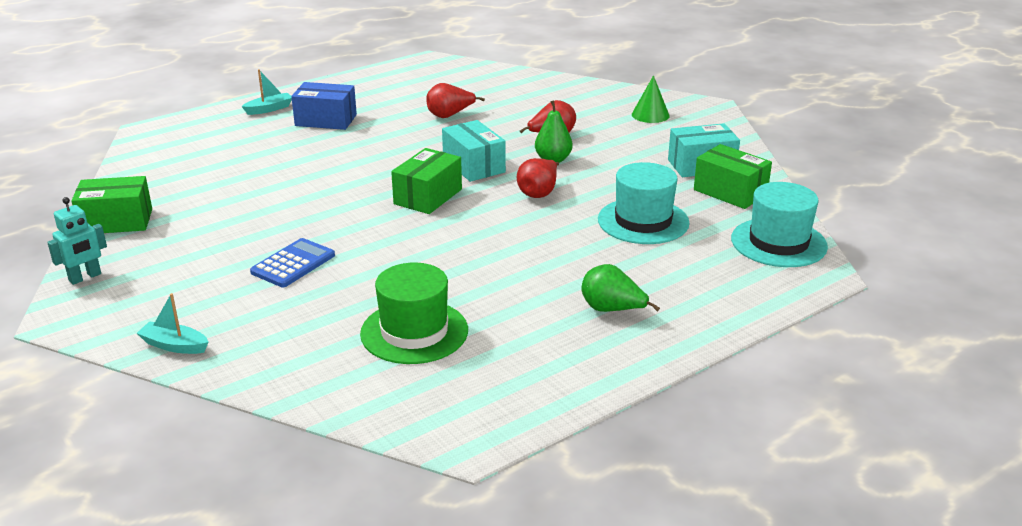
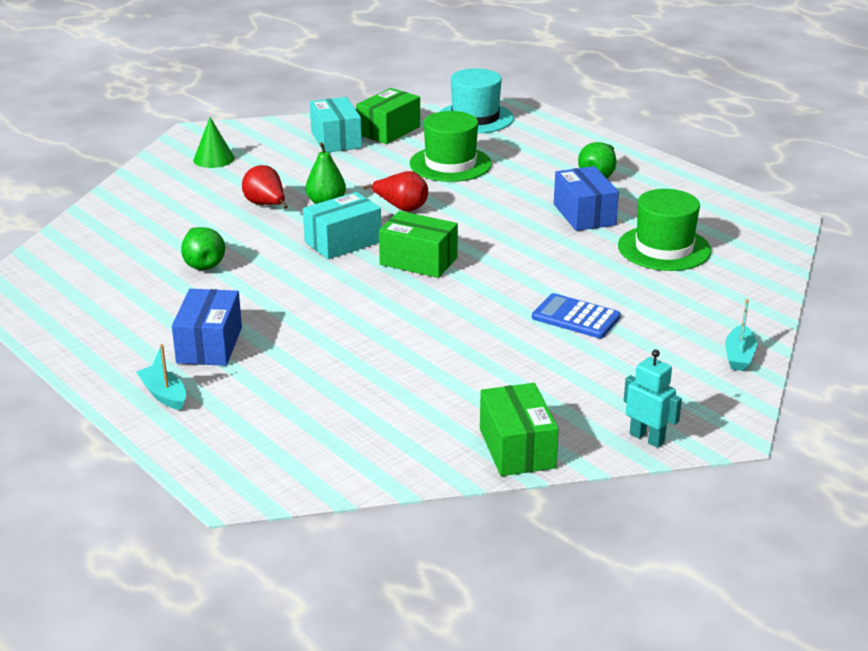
camera: 95 degrees left, 0 degrees up
red pear [426,83,485,118] -> green pear [181,227,225,270]
turquoise hat [598,162,690,244] -> green hat [410,111,492,182]
none -> blue box [554,166,619,231]

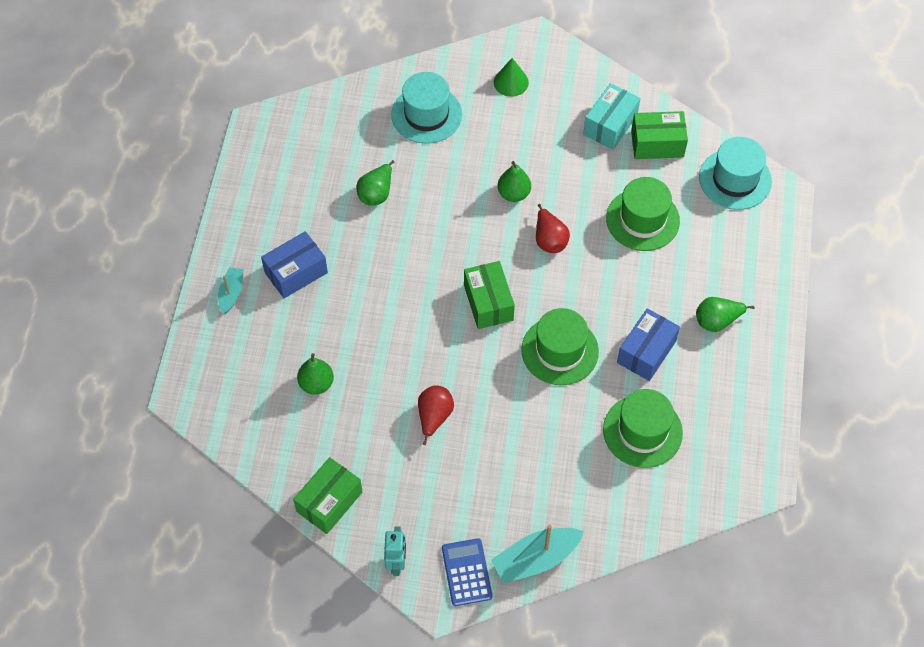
camera: 50 degrees right, 30 degrees up
red pear [242,165,288,209] -> red pear moved to [418,385,454,445]
turquoise box [303,192,381,259] -> none
blue calculator [532,293,621,338] -> blue calculator moved to [442,538,492,606]
turquoise boat [725,299,757,371] -> turquoise boat [491,525,584,584], size x1.67
none -> green pear [297,353,334,395]
none -> turquoise hat [391,72,462,144]
none -> green hat [521,308,599,385]

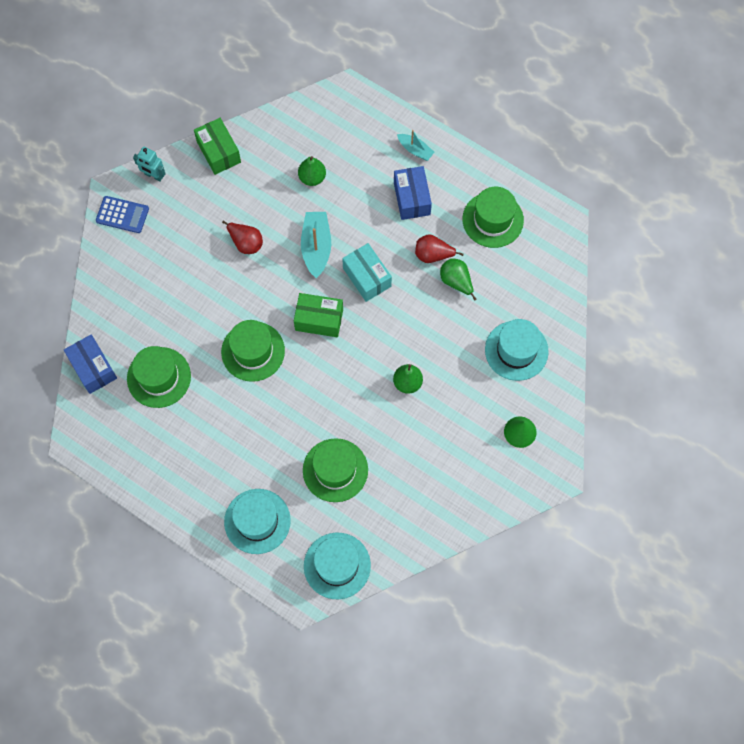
camera: 115 degrees right, 10 degrees up
turquoise boat [491,525,584,584] -> turquoise boat moved to [301,212,331,278]
red pear [536,204,570,253] -> red pear moved to [415,234,464,263]
turquoise box [583,83,641,150] -> turquoise box moved to [342,243,392,302]
blue box [617,308,680,381] -> blue box moved to [64,334,117,394]
green box [631,111,688,159] -> none
green pear [696,297,755,332] -> none
none -> turquoise hat [224,489,291,554]
none -> green hat [463,187,524,248]

